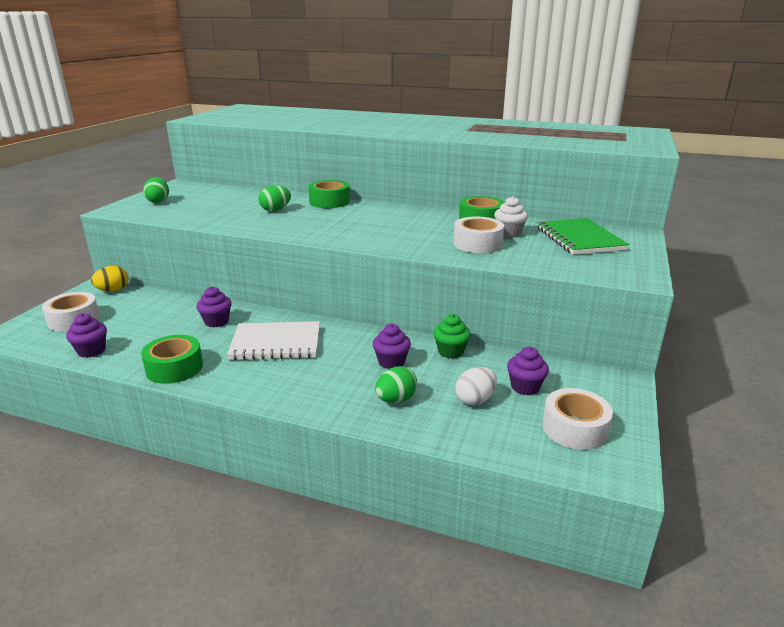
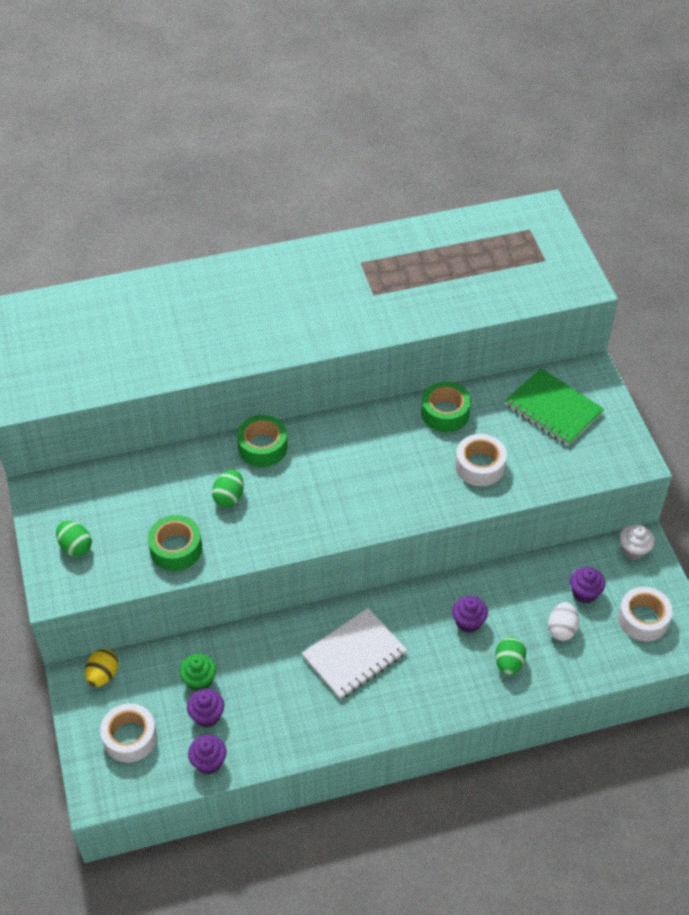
camera: 35 degrees left, 25 degrees up
green tape [141,335,203,384] -> green tape moved to [148,515,202,571]
purple cupcake [197,286,232,327] -> purple cupcake moved to [187,689,224,727]
green cupcake [433,314,471,358] -> green cupcake moved to [179,654,216,691]
white cupcake [494,196,528,237] -> white cupcake moved to [620,524,655,560]

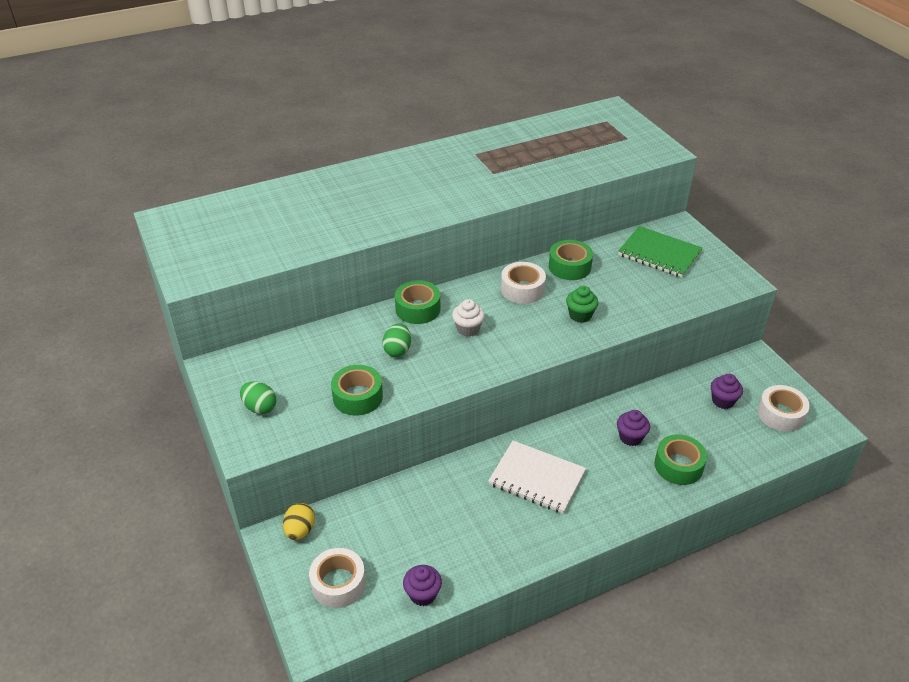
camera: 10 degrees left, 10 degrees down
green cupcake [179,654,216,691] -> green cupcake moved to [566,286,598,323]
purple cupcake [187,689,224,727] -> none
white notebook [302,608,407,699] -> white notebook turned 75 degrees clockwise [488,441,586,514]
white tape [455,434,507,486] -> white tape moved to [501,262,546,304]
green egg [495,637,526,675] -> green tape [654,434,707,485]
white egg [548,602,579,641] -> none
white cupcake [620,524,655,560] -> white cupcake moved to [452,299,485,337]

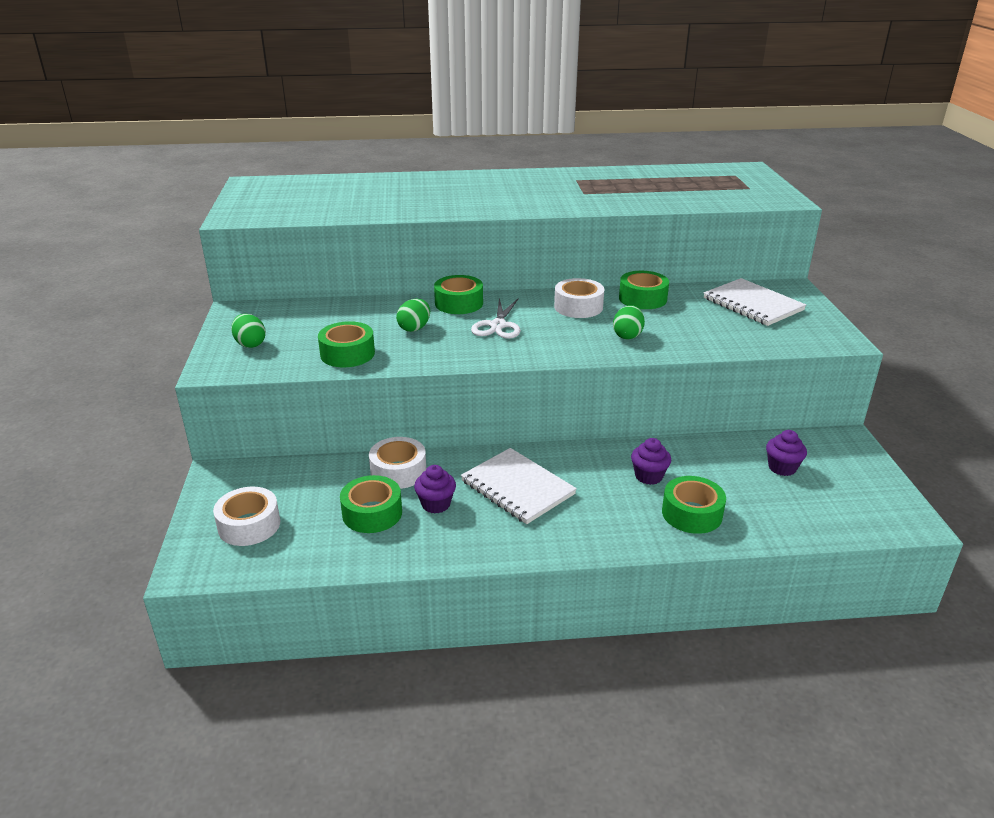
camera: 20 degrees right, 10 degrees down
yellow egg [283,503,315,540] -> none
purple cupcake [403,565,442,606] -> purple cupcake moved to [414,465,456,513]
white cupcake [452,299,485,337] -> white scissors [471,298,521,339]
green cupcake [566,286,598,323] -> green egg [613,305,645,339]
green notebook [618,226,703,278] -> white notebook [704,278,806,326]
white tape [758,385,810,432] -> white tape moved to [369,437,426,489]
none -> green tape [340,475,402,533]

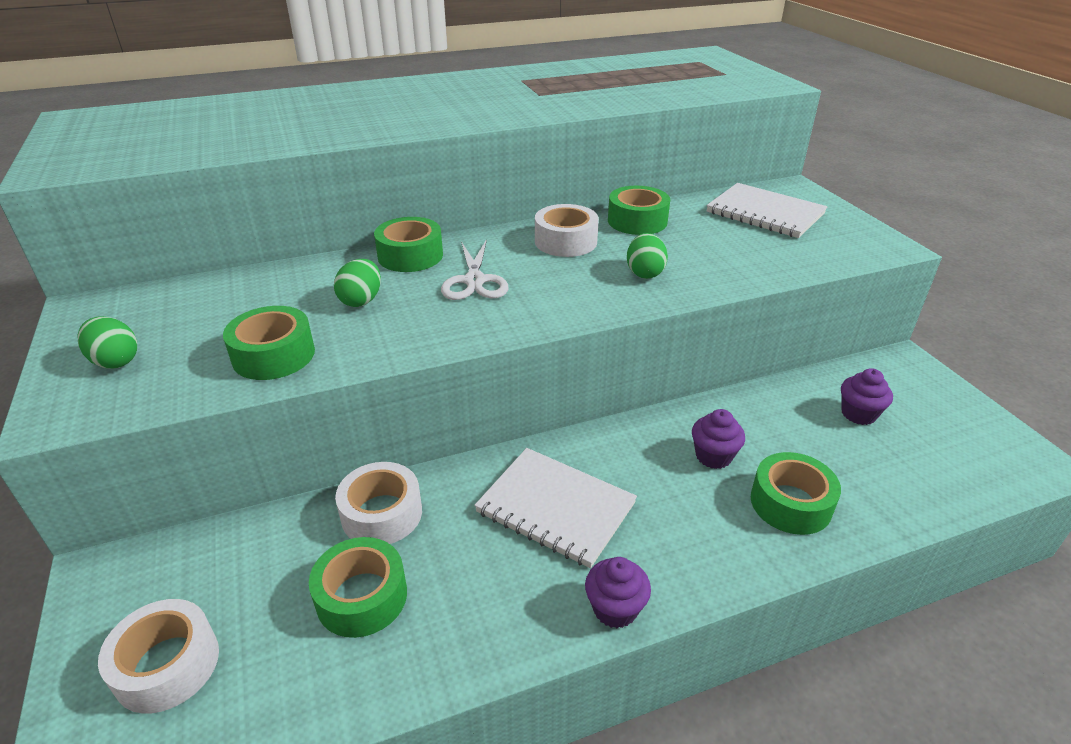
camera: 15 degrees left, 5 degrees up
purple cupcake [414,465,456,513] -> purple cupcake moved to [585,557,651,628]

